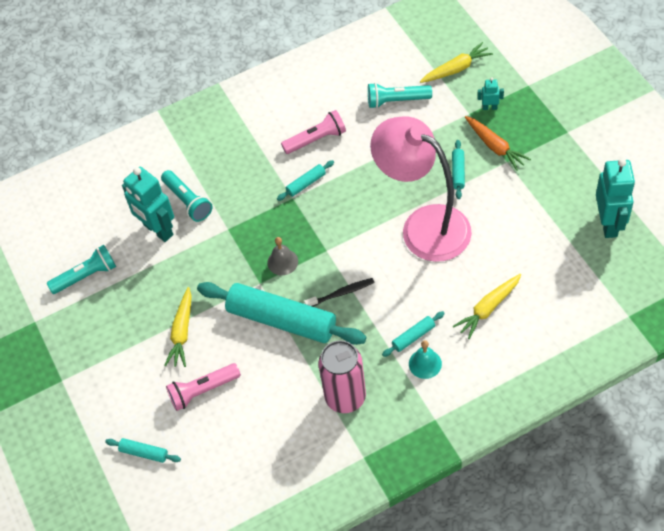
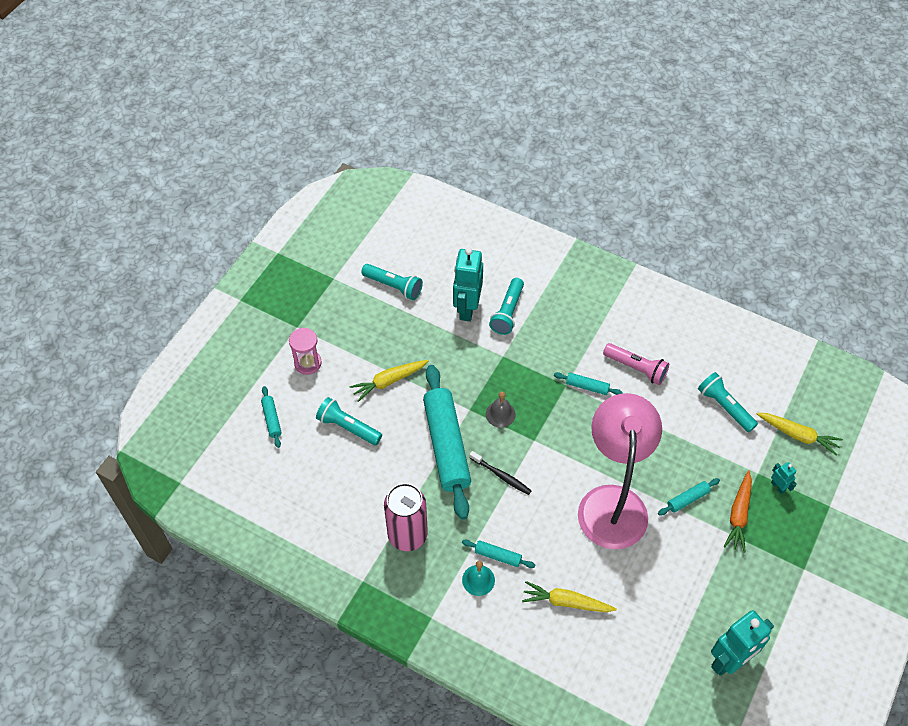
camera: 50 degrees right, 0 degrees up
pink flashlight [166,363,241,411] -> turquoise flashlight [316,397,382,445]
none -> pink hourglass [289,327,322,375]

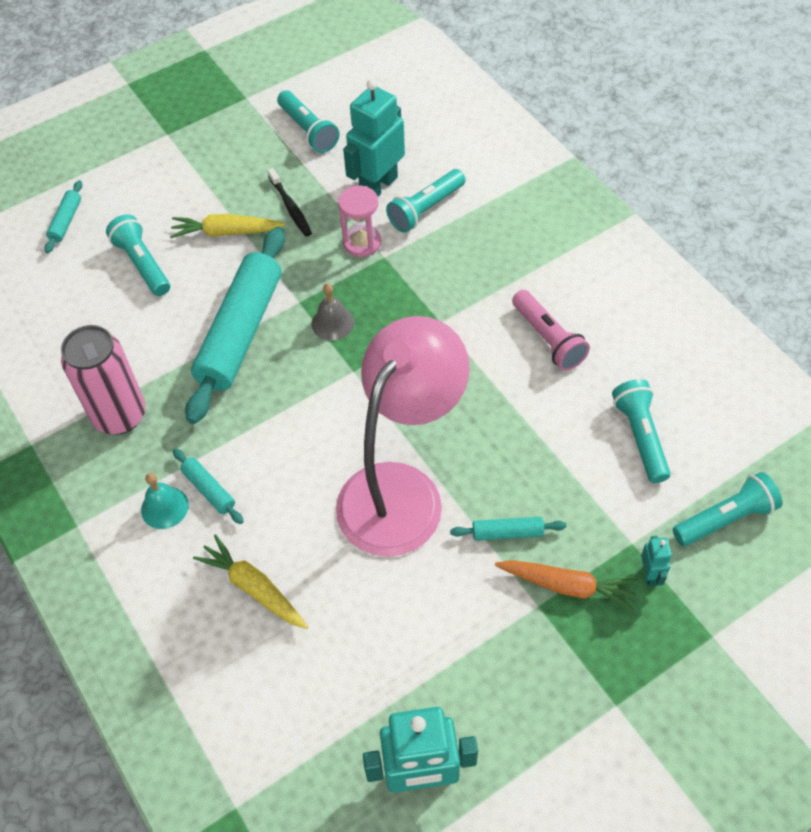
camera: 30 degrees right, 0 degrees up
pink hourglass [289,327,322,375] -> pink hourglass moved to [338,186,381,257]
black toothbrush [469,451,532,495] -> black toothbrush moved to [267,168,312,236]
turquoise rolling pin [554,372,623,395] -> none
orange carrot [724,470,752,552] -> orange carrot turned 120 degrees counterclockwise [495,560,638,611]
yellow carrot [757,413,843,456] -> turquoise flashlight [673,472,783,546]

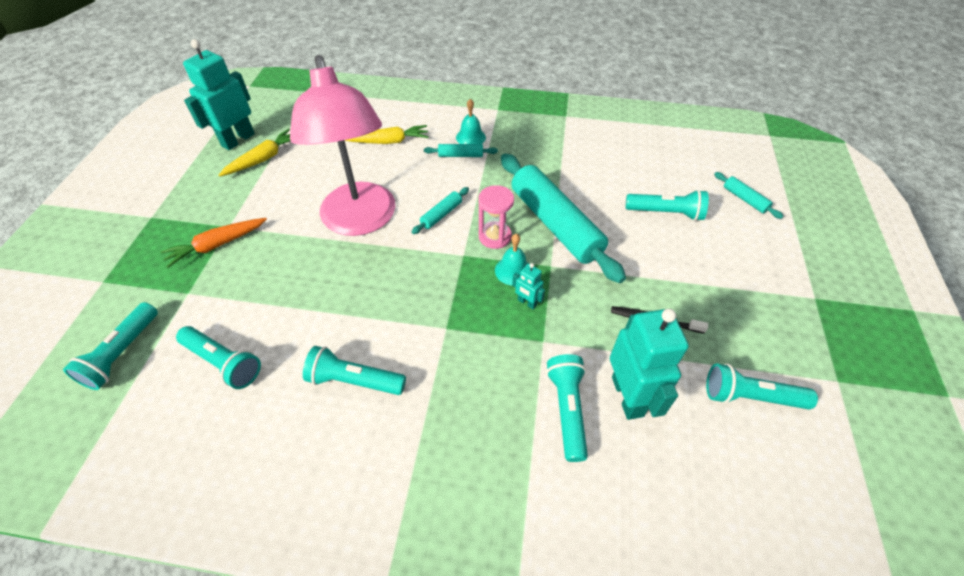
camera: 130 degrees right, 5 degrees down
pink can [61,325,146,435] -> none
yellow carrot [170,214,285,238] -> yellow carrot moved to [219,129,290,177]
grey bell [312,283,354,341] -> turquoise bell [495,234,529,285]
pink hourglass [338,186,381,257] -> pink hourglass moved to [478,185,514,249]
turquoise rolling pin [450,517,566,541] -> turquoise rolling pin moved to [412,187,469,234]
pink flashlight [512,290,590,371] -> turquoise flashlight [303,346,406,395]
turquoise robot [641,536,672,586] -> turquoise robot moved to [512,263,545,309]

